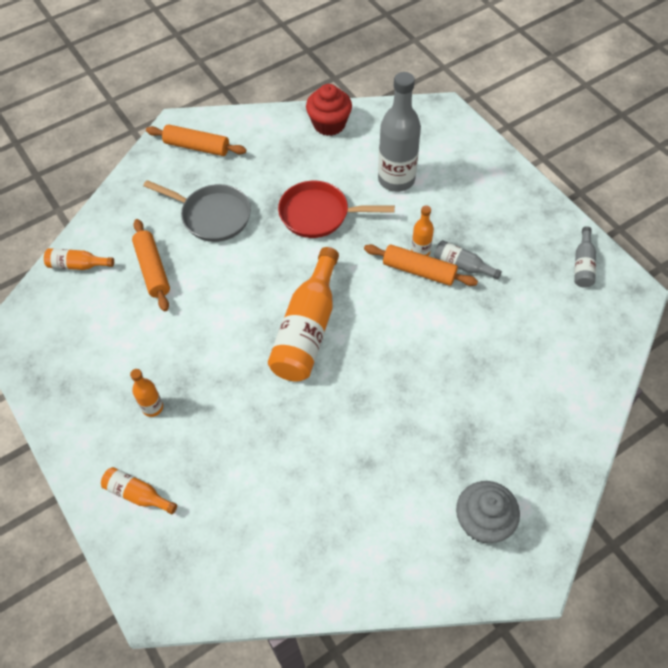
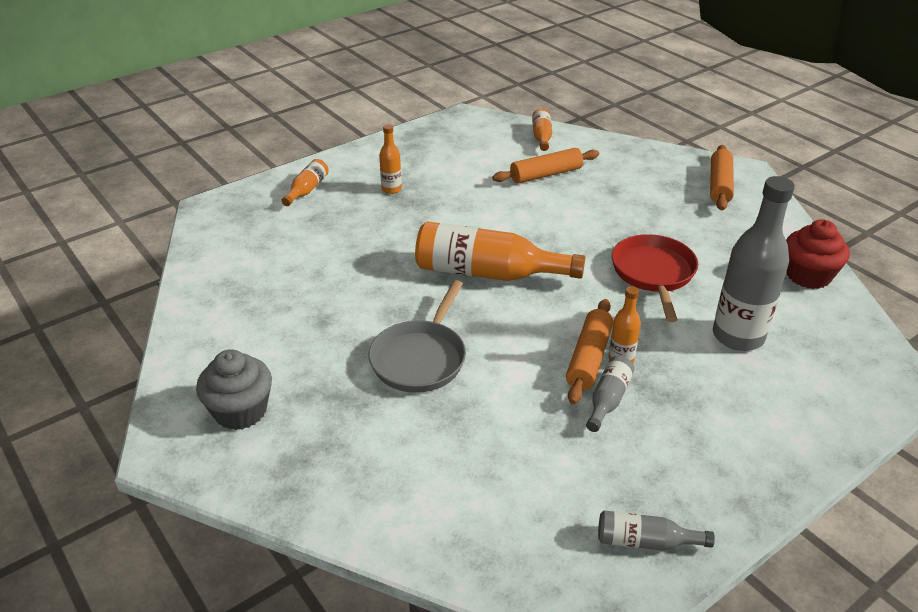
camera: 85 degrees right, 20 degrees down
grey pan [143,180,251,242] -> grey pan moved to [369,280,466,393]

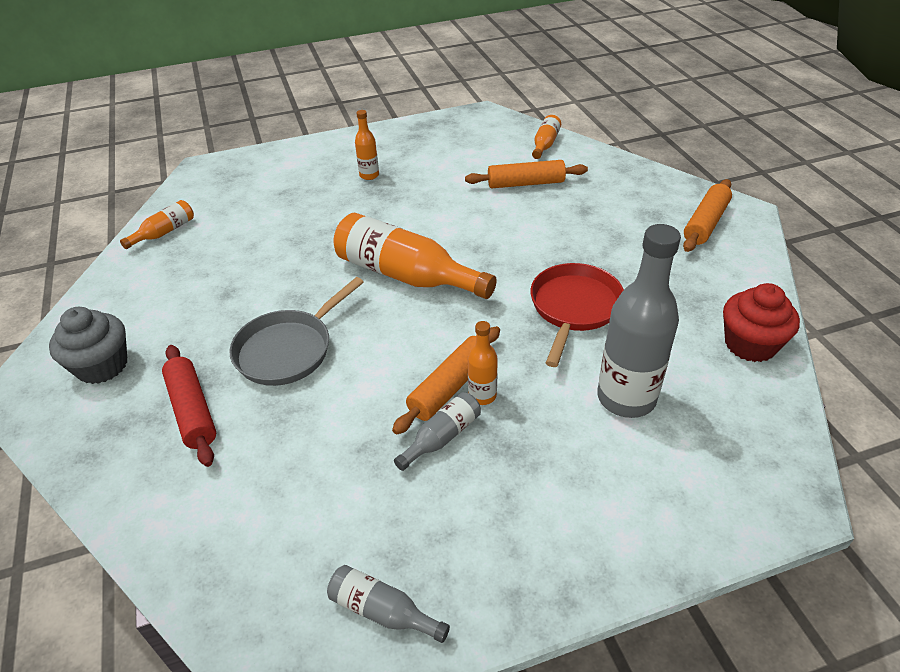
camera: 20 degrees right, 5 degrees up
orange bottle [282,159,329,206] -> orange bottle moved to [120,200,194,249]
none -> red rolling pin [162,345,216,467]

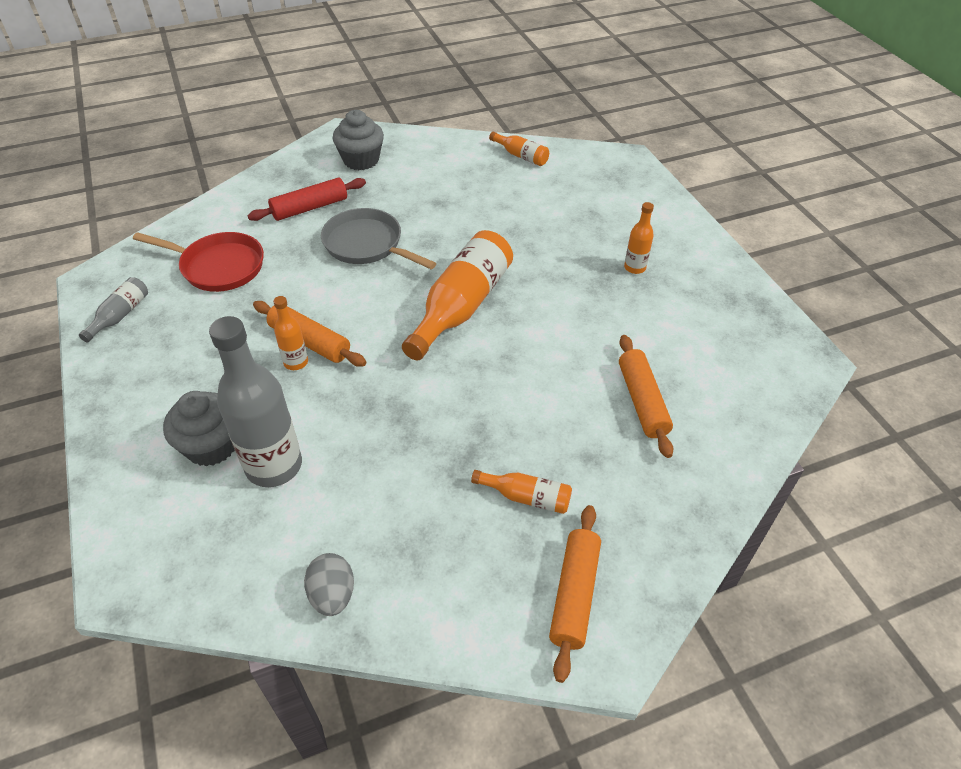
camera: 85 degrees right, 5 degrees up
grey bottle [394,392,481,471] -> none
red pan [531,263,624,367] -> red pan moved to [133,232,264,292]
orange bottle [532,115,561,159] -> orange bottle moved to [471,470,572,514]
orange rolling pin [683,179,732,252] -> orange rolling pin turned 75 degrees clockwise [549,505,601,683]
red cupcake [723,283,800,362] -> grey egg [304,553,354,616]
none -> grey cupcake [163,391,235,466]

